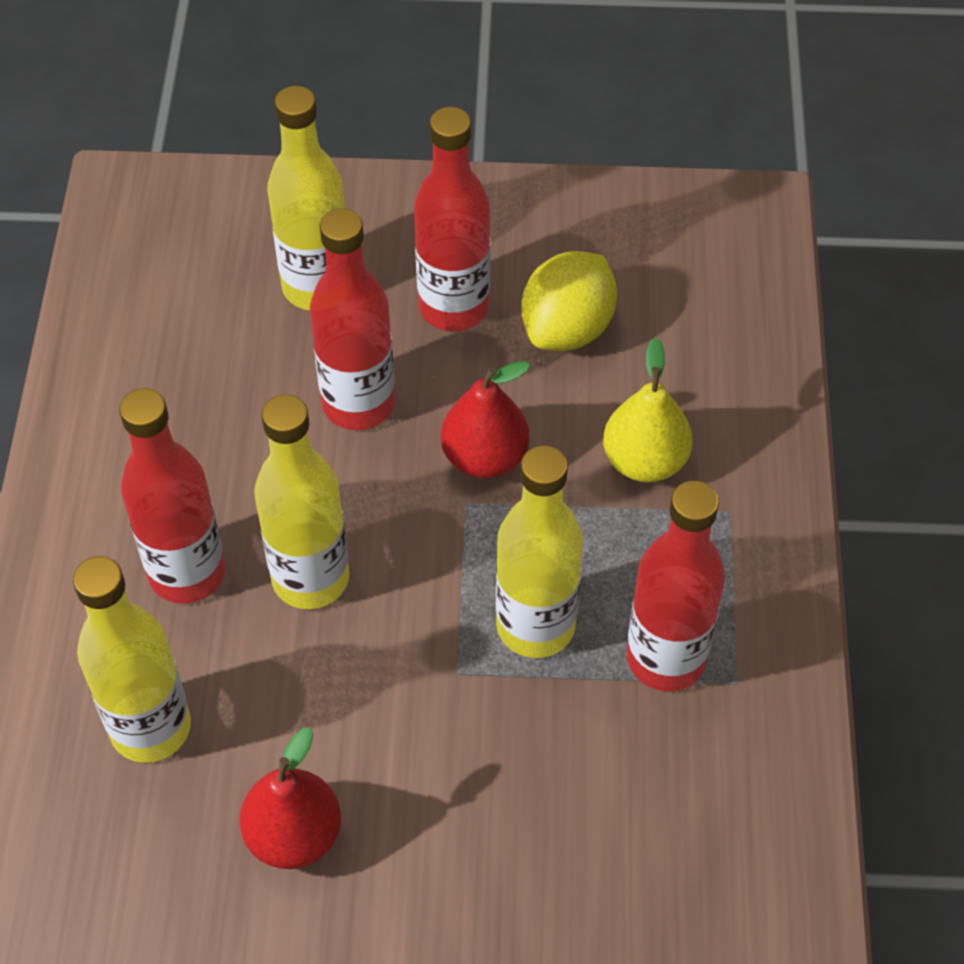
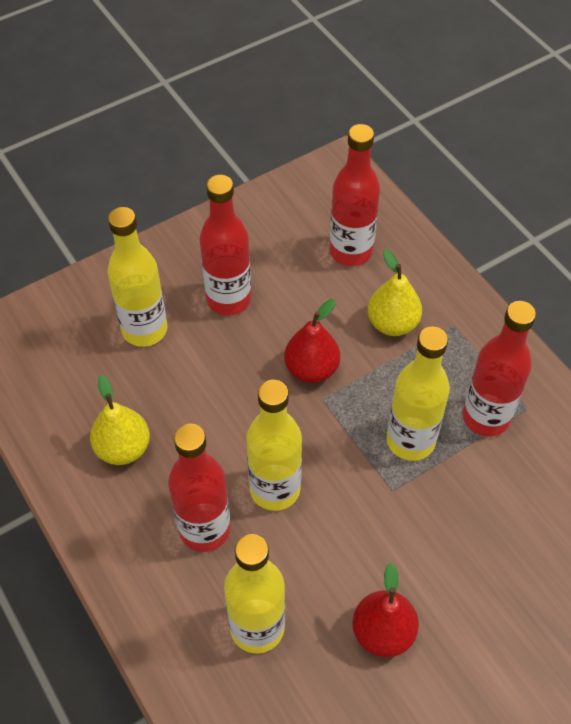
camera: 35 degrees left, 0 degrees up
red bottle [310,208,395,430] -> red bottle moved to [329,124,380,266]
yellow lemon [521,251,617,351] -> none
none -> yellow pear [90,375,150,465]

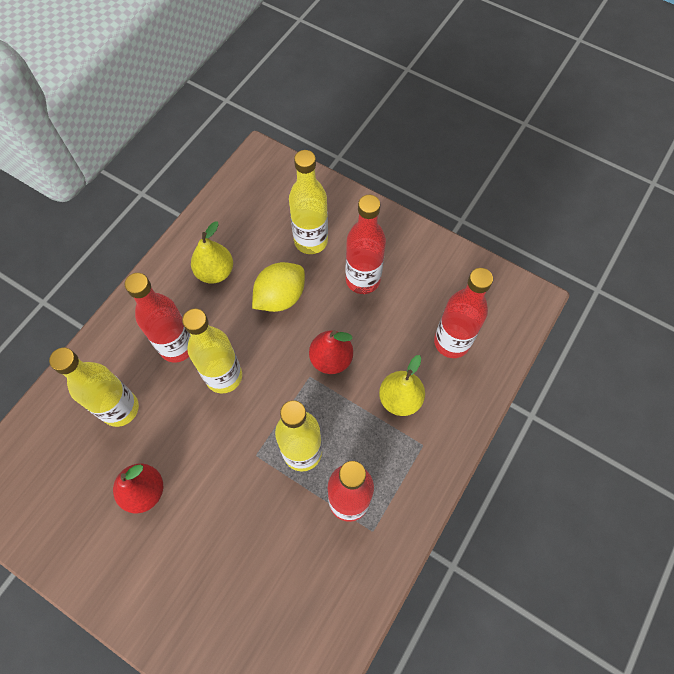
camera: 65 degrees right, 10 degrees up
none -> yellow lemon [252,262,305,312]

